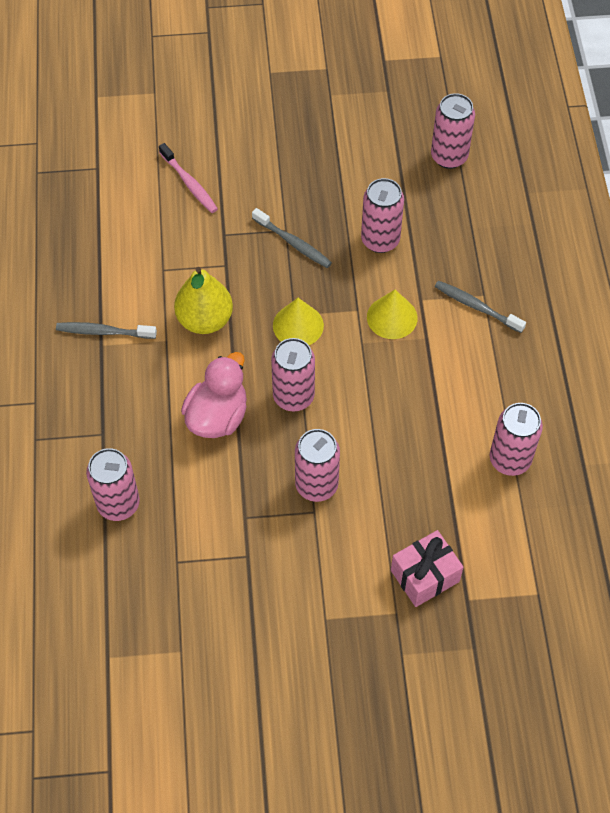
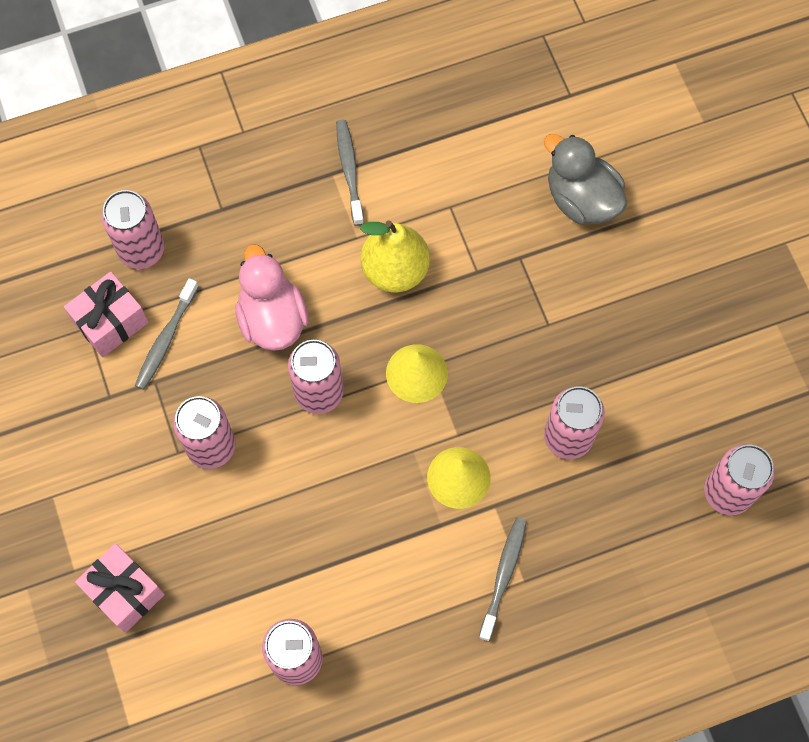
camera: 75 degrees right, 10 degrees up
pink toothbrush [159,143,218,213] -> grey duck [544,134,627,224]
pink duck [181,352,247,438] -> pink duck turned 120 degrees counterclockwise [236,244,308,351]
grey toothbrush [252,208,332,268] -> grey toothbrush moved to [135,278,199,390]
none -> pink gift [64,272,149,357]

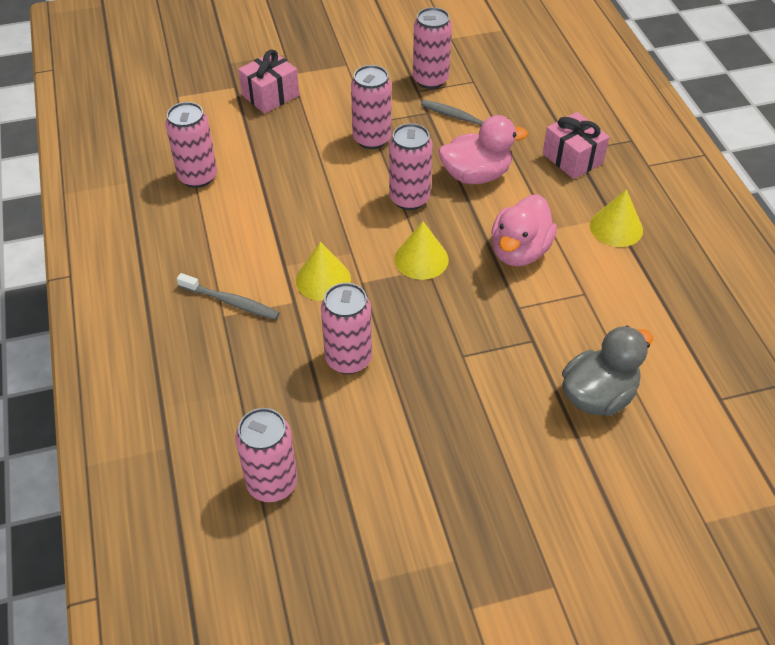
camera: 95 degrees right, 20 degrees down
pink gift [64,272,149,357] -> pink gift moved to [543,112,610,179]
pink can [101,190,164,269] -> pink can moved to [413,7,452,89]
grey toothbrush [336,120,364,226] -> yellow cone [590,189,643,247]
yellow pear [360,220,430,292] -> pink duck [491,194,557,266]

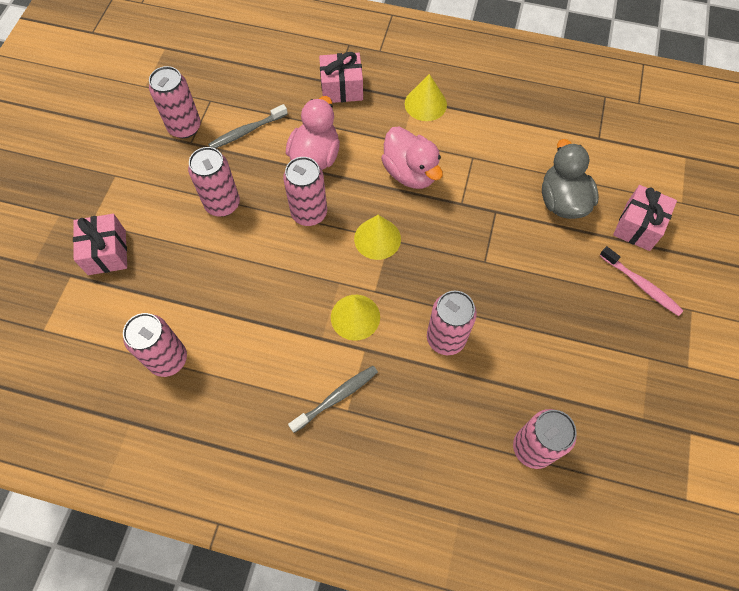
camera: 60 degrees left, 15 degrees up
none -> pink toothbrush [599,246,684,316]
none -> pink gift [613,185,677,251]

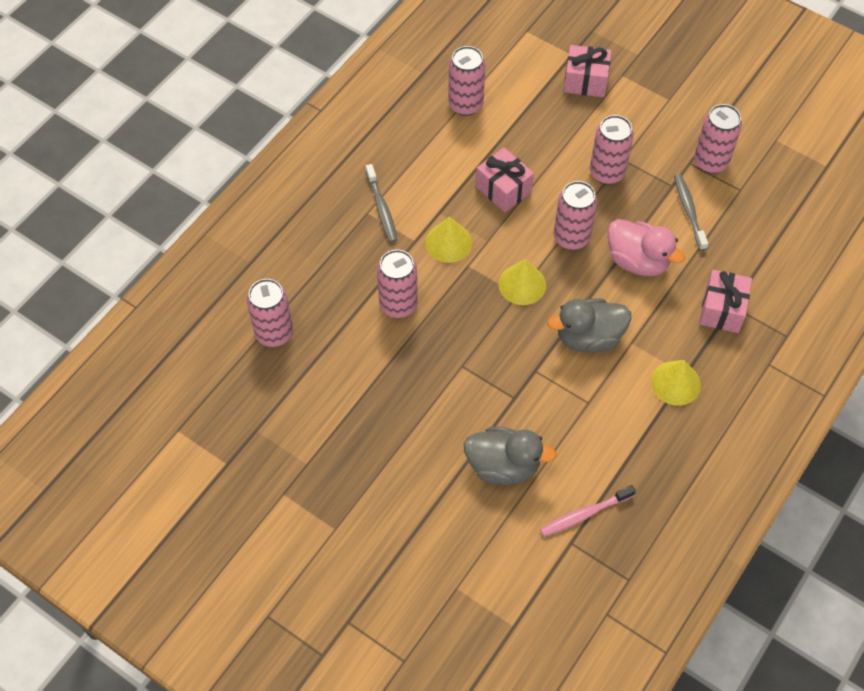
camera: 110 degrees right, 5 degrees down
pink duck [381,127,443,189] -> grey duck [547,298,631,353]
pink toothbrush [599,246,684,316] -> pink toothbrush moved to [540,485,636,537]
pink gift [613,185,677,251] -> pink gift moved to [476,147,534,212]

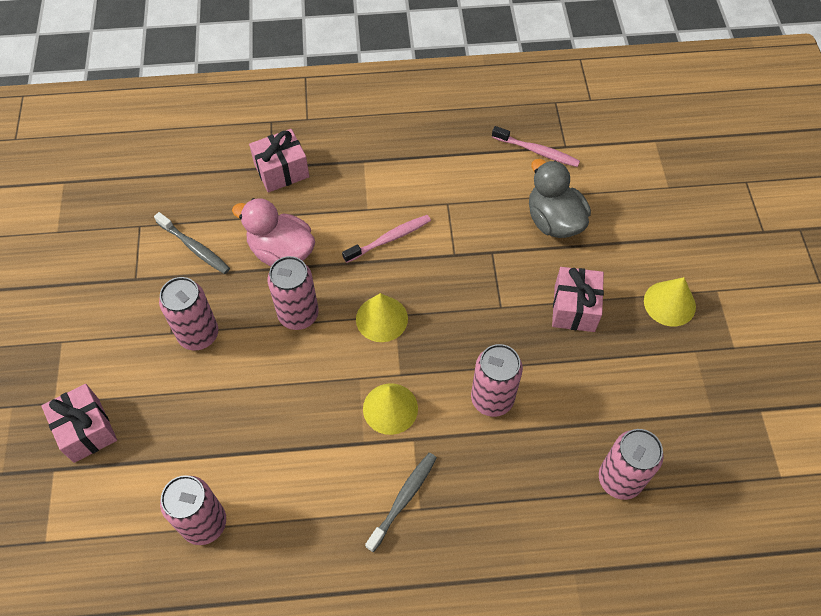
camera: 130 degrees left, 0 degrees up
pink gift [476,147,534,212] -> pink gift moved to [552,267,604,332]
grey duck [547,298,631,353] -> pink toothbrush [342,215,431,263]
pink duck [608,219,685,276] -> pink duck turned 60 degrees counterclockwise [232,198,315,266]
yellow cone [651,360,701,406] -> yellow cone moved to [644,277,696,326]
grey toothbrush [674,174,708,251] -> grey toothbrush turned 90 degrees counterclockwise [154,212,230,274]
pink can [694,104,742,174] -> none

